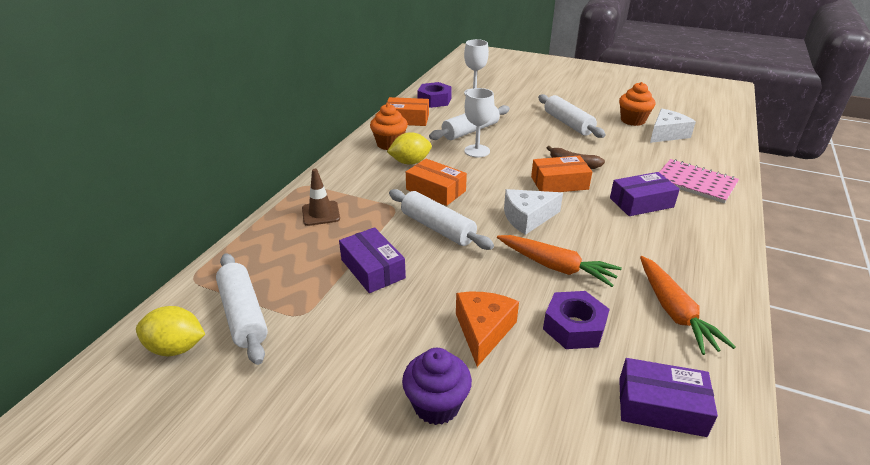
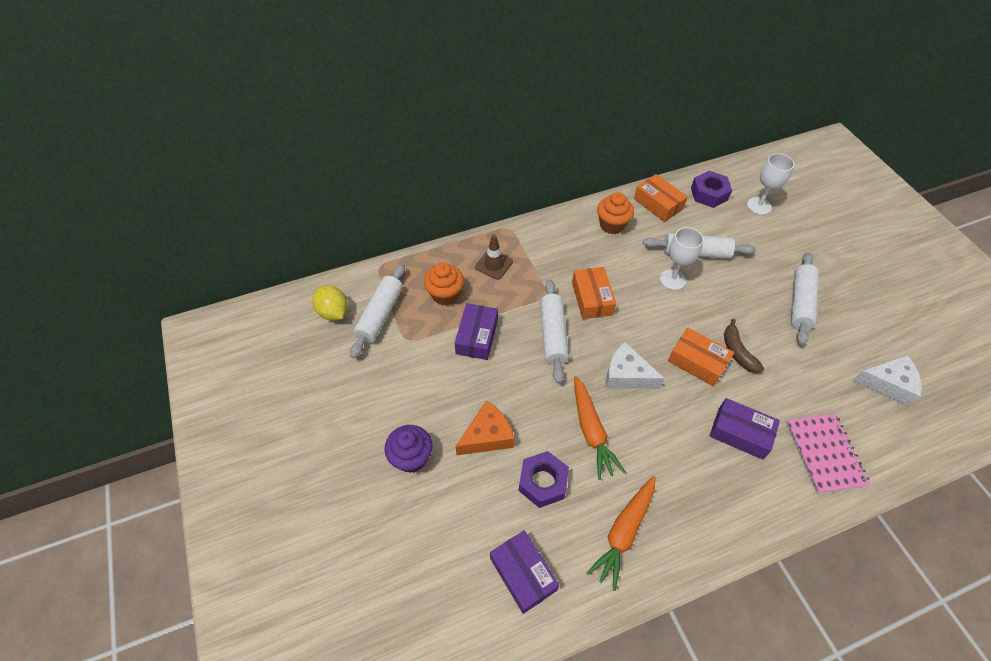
camera: 45 degrees right, 20 degrees up
yellow lemon [387,132,432,165] -> none
orange cupcake [619,82,655,126] -> orange cupcake moved to [424,263,464,305]

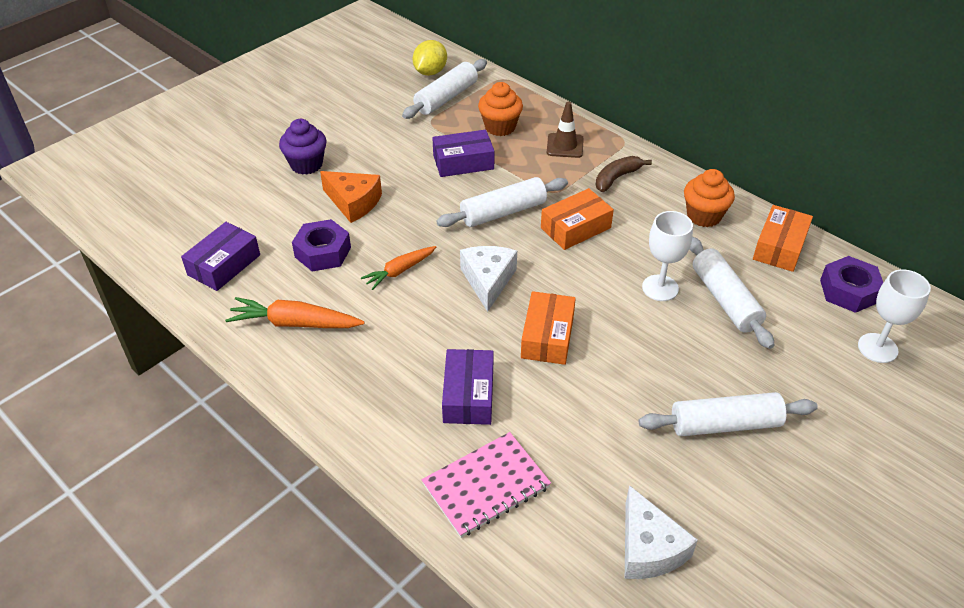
camera: 65 degrees right, 10 degrees down
white rolling pin [350,264,405,358] -> white rolling pin turned 45 degrees counterclockwise [402,59,487,119]
orange carrot [574,376,625,480] -> orange carrot [361,246,436,290], size x0.66
brown banana [724,319,764,373] -> brown banana moved to [596,156,652,192]

